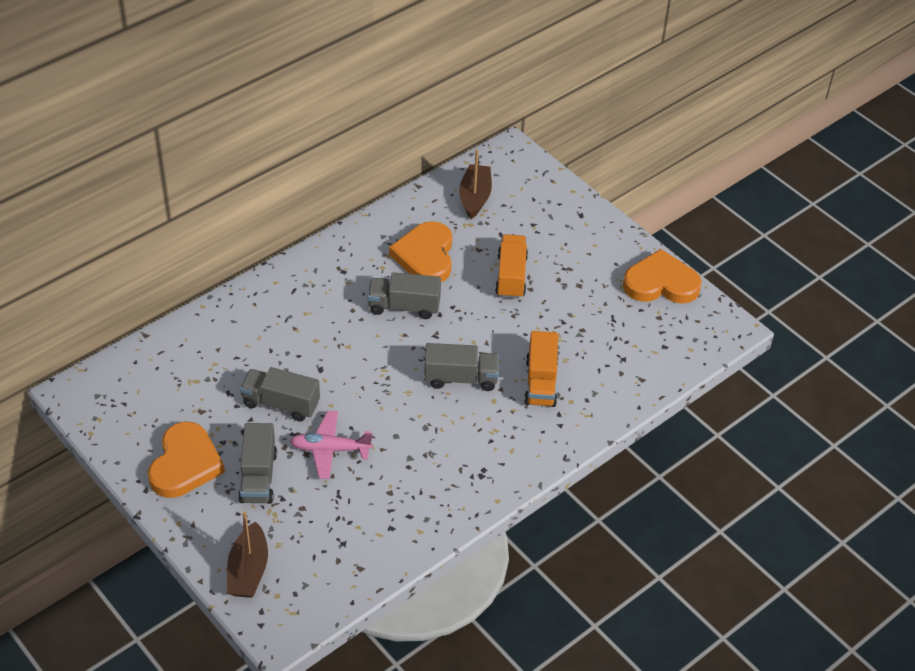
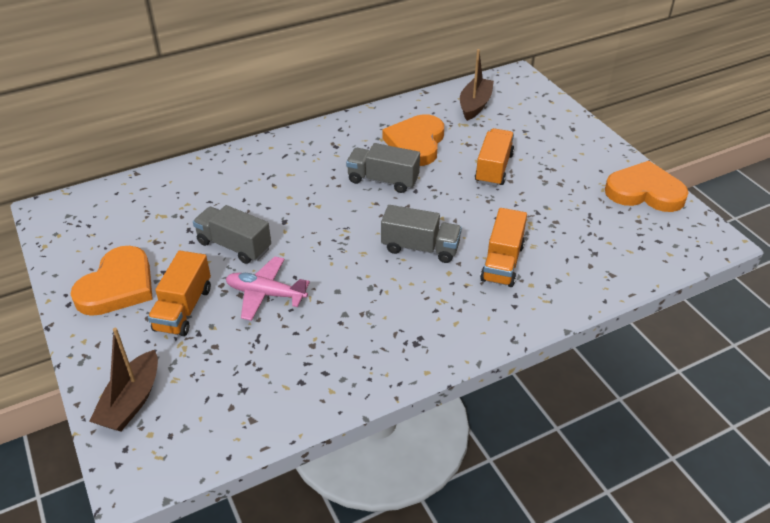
camera: 15 degrees right, 5 degrees down
grey truck [238,423,277,504] -> orange truck [148,250,211,336]

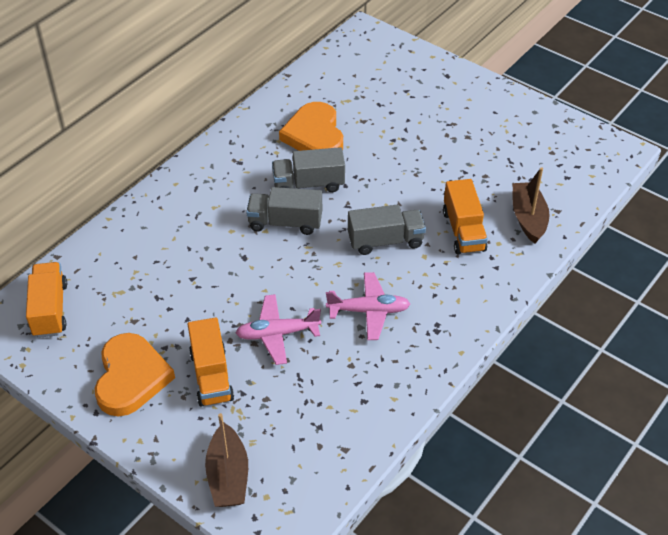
camera: 25 degrees left, 5 degrees up
grey truck [193,205,271,264] -> grey truck moved to [246,187,322,235]
brown boat [460,49,494,121] -> brown boat moved to [513,167,549,244]
orange truck [475,128,514,186] -> orange truck moved to [26,262,67,338]
orange heart [605,161,689,212] -> none
none -> pink plane [326,272,410,340]

